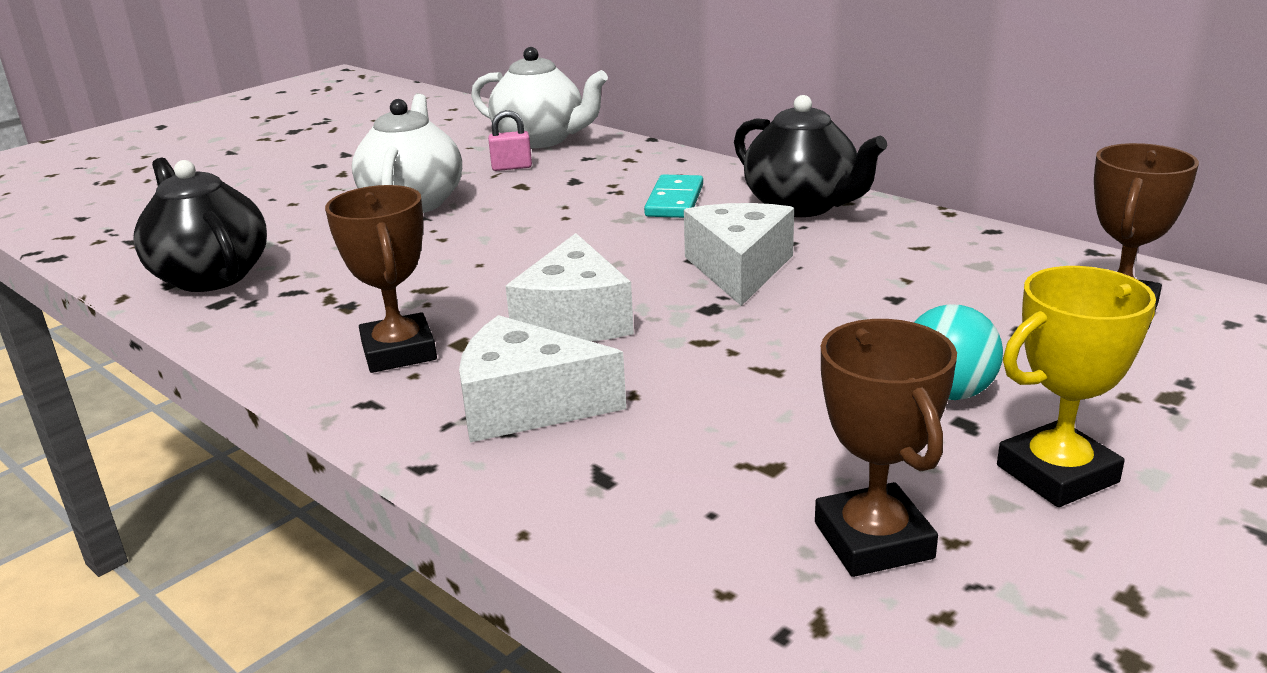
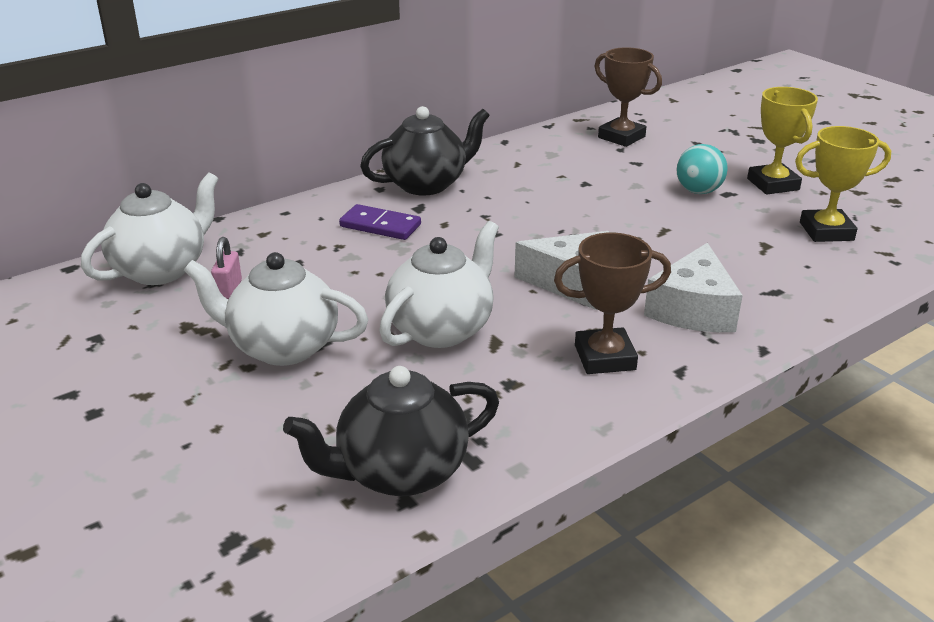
camera: 80 degrees left, 5 degrees up
turquoise domino [644,174,703,218] -> purple domino [339,204,421,240]
white cheese [684,203,794,306] -> none
brown trophy [815,319,957,577] -> yellow trophy [795,126,891,242]
none -> white teapot [379,221,499,348]

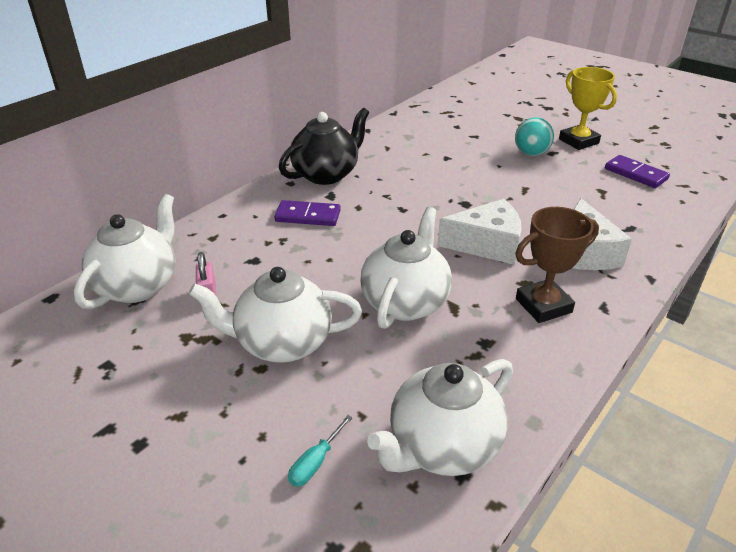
camera: 15 degrees left, 5 degrees up
black teapot [283,366,499,496] -> white teapot [367,359,513,476]
brown trophy [595,47,662,147] -> none
yellow trophy [795,126,891,242] -> purple domino [605,155,670,188]
none -> turquoise screwdriver [288,415,353,487]

